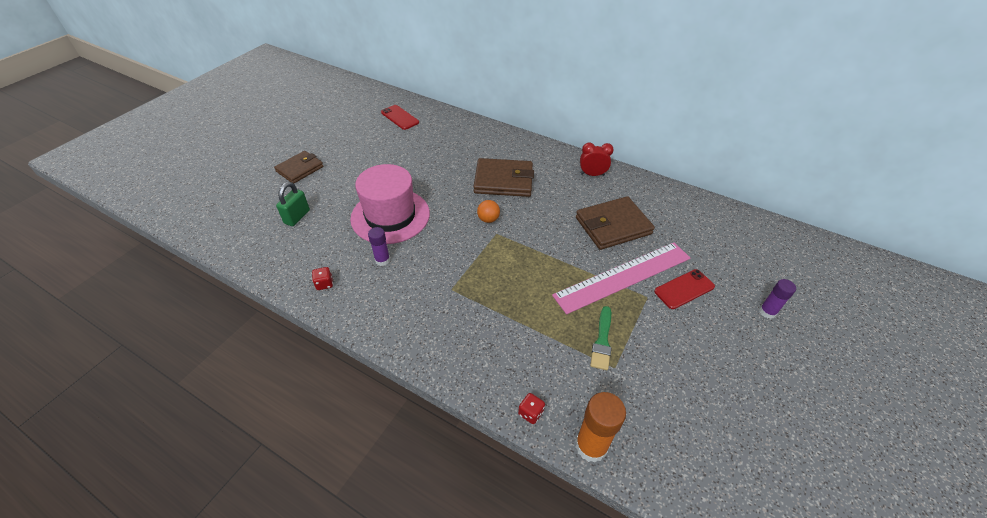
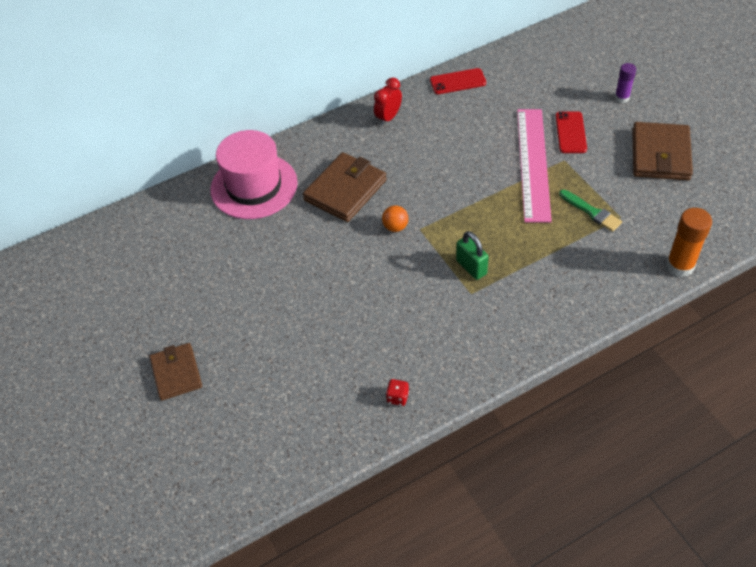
camera: 55 degrees left, 5 degrees up
green padlock [276,182,310,226] -> green padlock moved to [456,231,488,280]
pink hat [350,164,430,244] -> pink hat moved to [210,130,298,219]
purple glue stick [368,227,390,266] -> none
red phone [381,105,419,130] -> red phone moved to [430,68,486,94]
red dice [518,393,545,424] -> none
brown wallet [576,196,655,250] -> brown wallet moved to [632,122,693,181]

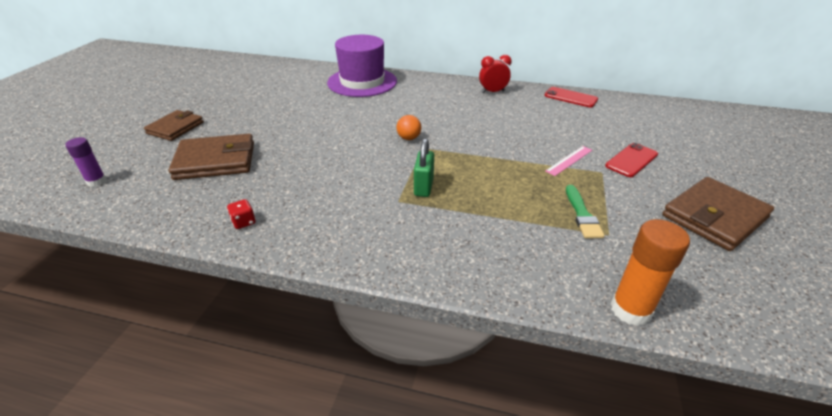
camera: 40 degrees right, 15 degrees down
pink hat [210,130,298,219] -> purple hat [327,35,397,97]
brown wallet [303,152,387,222] -> brown wallet moved to [169,134,254,180]
pink ruler [517,109,552,223] -> pink ruler [545,146,592,176], size x0.42
purple glue stick [615,63,636,103] -> purple glue stick moved to [65,137,106,187]

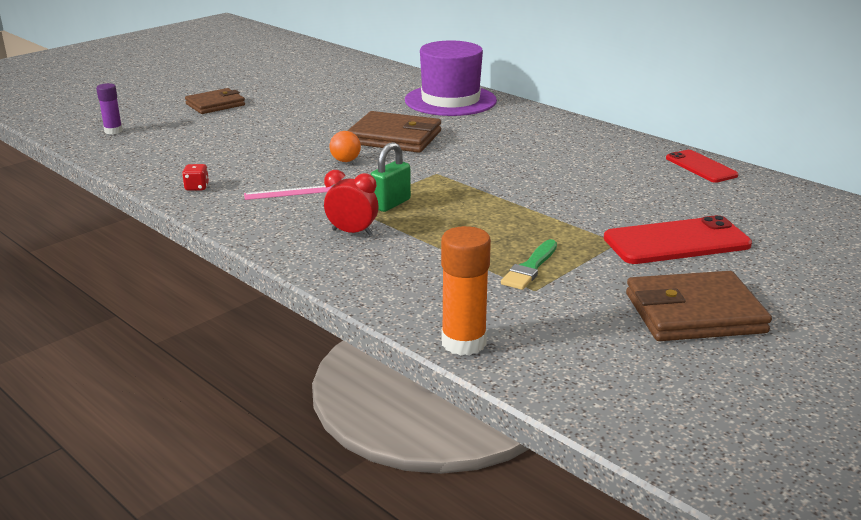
camera: 30 degrees right, 10 degrees down
brown wallet [169,134,254,180] -> brown wallet moved to [347,111,441,153]
orange ball [396,115,421,140] -> orange ball moved to [329,131,361,162]
red clock [479,55,512,93] -> red clock moved to [324,170,379,236]
pink ruler [545,146,592,176] -> pink ruler moved to [244,186,331,200]
red phone [605,143,658,177] -> red phone [604,215,752,264], size x1.59

